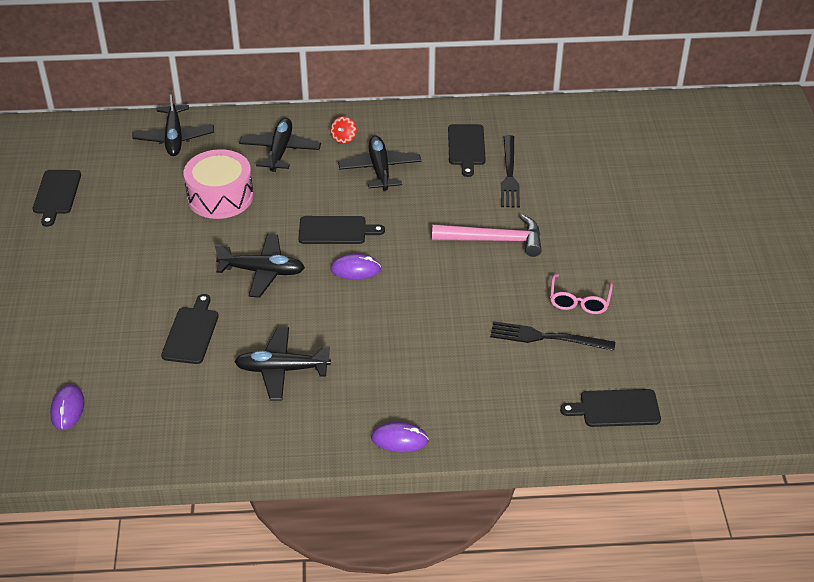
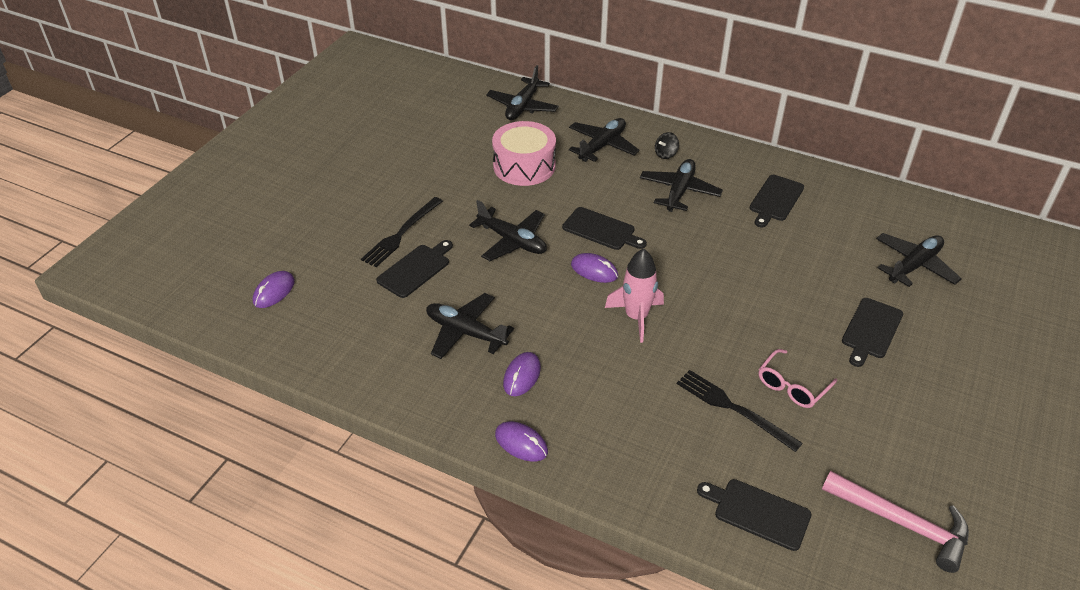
camera: 30 degrees right, 0 degrees up
black cutting board [33,170,81,227] -> black cutting board moved to [842,298,903,367]
red spinning top [330,116,357,144] -> black spinning top [655,132,679,159]
pink hammer [432,214,542,257] -> pink hammer moved to [822,471,969,573]
black fork [501,135,520,208] -> black fork moved to [361,197,443,267]
none -> purple mouse [503,352,541,396]
none -> pink rocket [605,249,664,343]
none -> black plane [876,233,962,287]

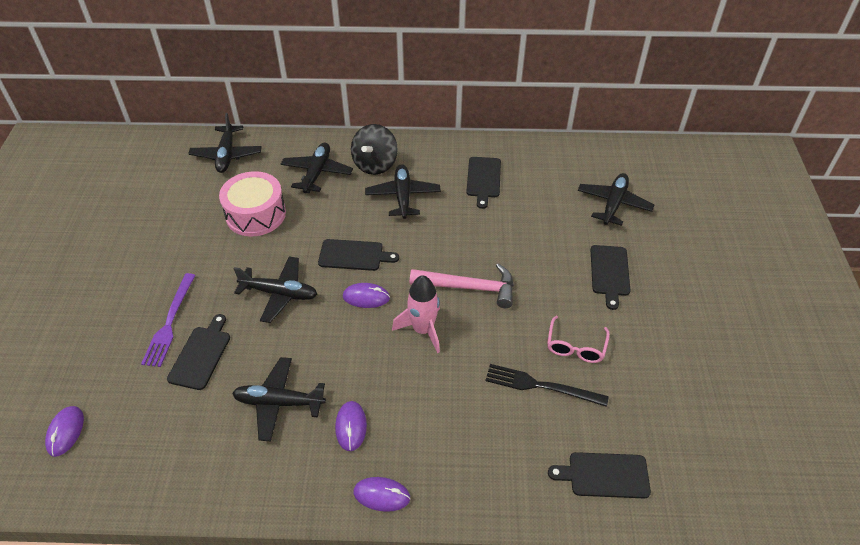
camera: 25 degrees left, 5 degrees up
black fork [361,197,443,267] -> purple fork [141,273,195,367]
black spinning top [655,132,679,159] -> black spinning top [351,124,398,175], size x2.02
pink hammer [822,471,969,573] -> pink hammer moved to [410,263,514,308]

